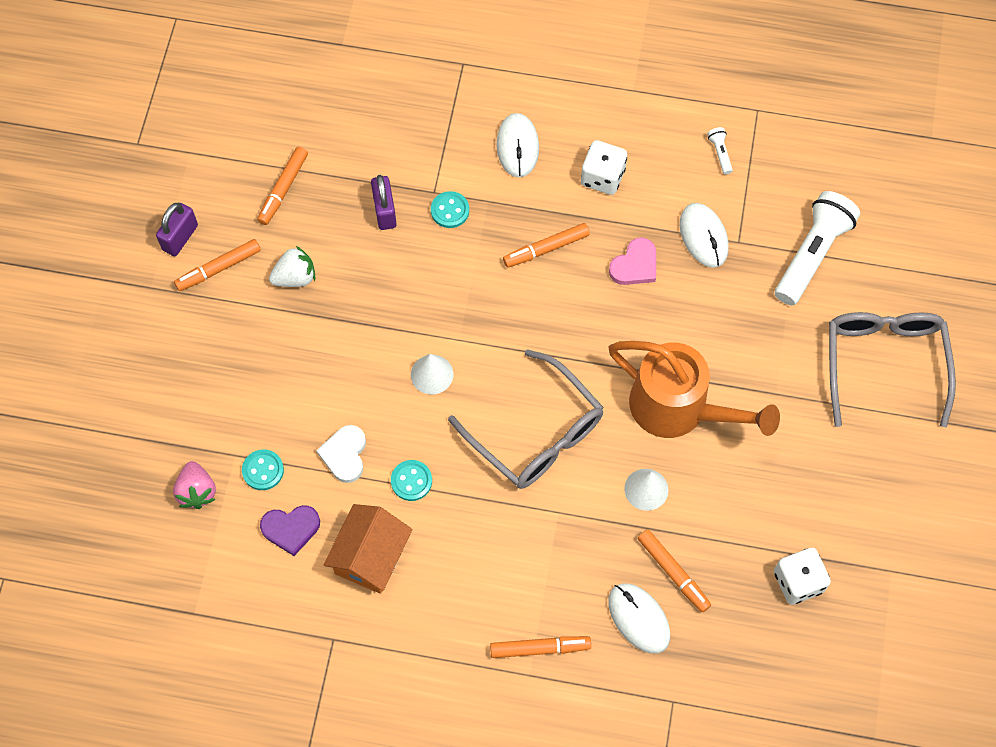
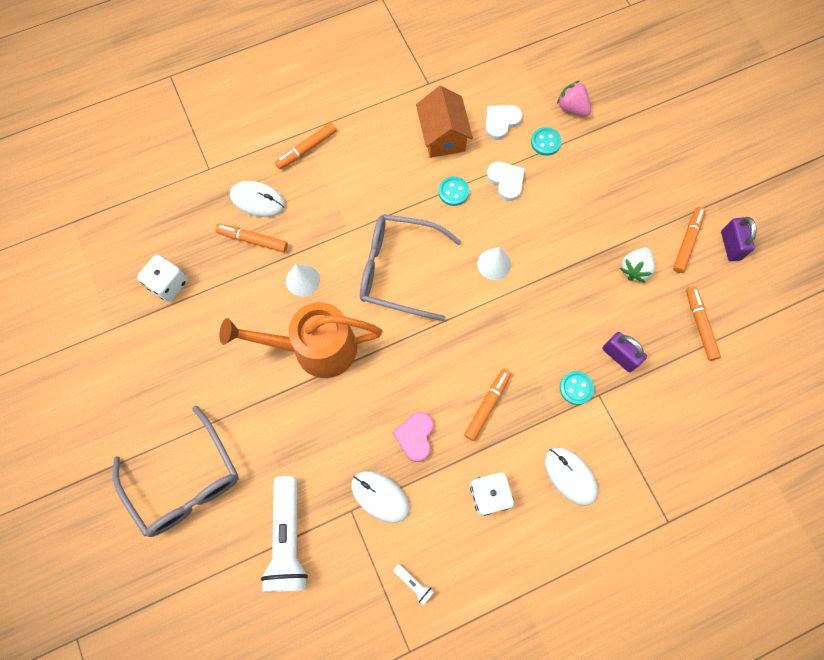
camera: 145 degrees right, 5 degrees up
purple heart [260,505,320,556] -> white heart [485,105,523,140]

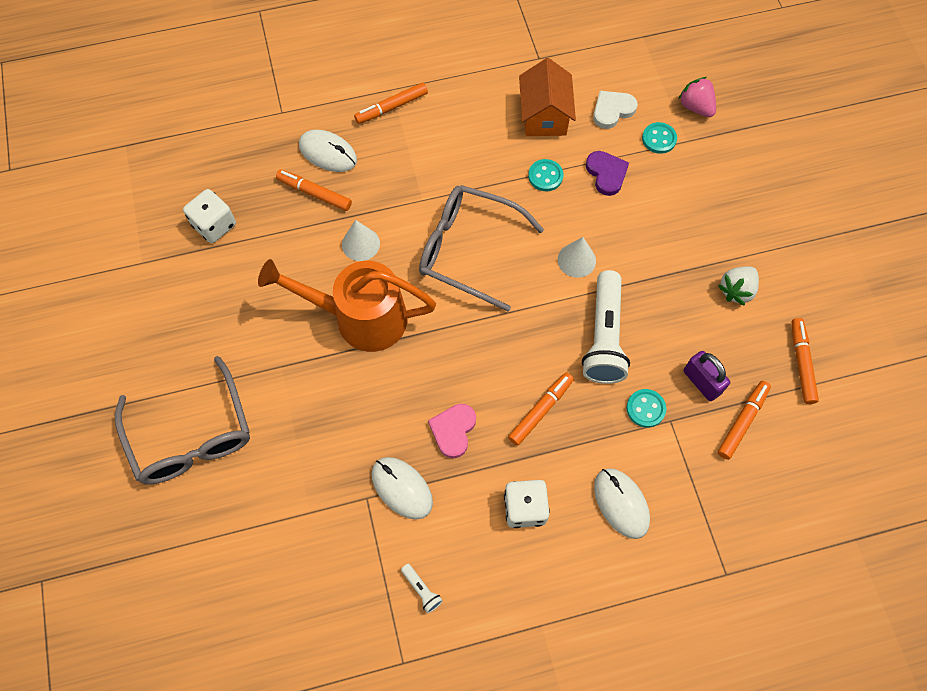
camera: 10 degrees right, 5 degrees down
white flashlight [261,476,308,592] -> white flashlight moved to [582,270,630,384]
white heart [487,162,525,201] -> purple heart [586,151,629,196]
orange marker [673,207,705,273] -> orange marker moved to [718,381,771,460]
purple padlock [721,217,757,261] -> none

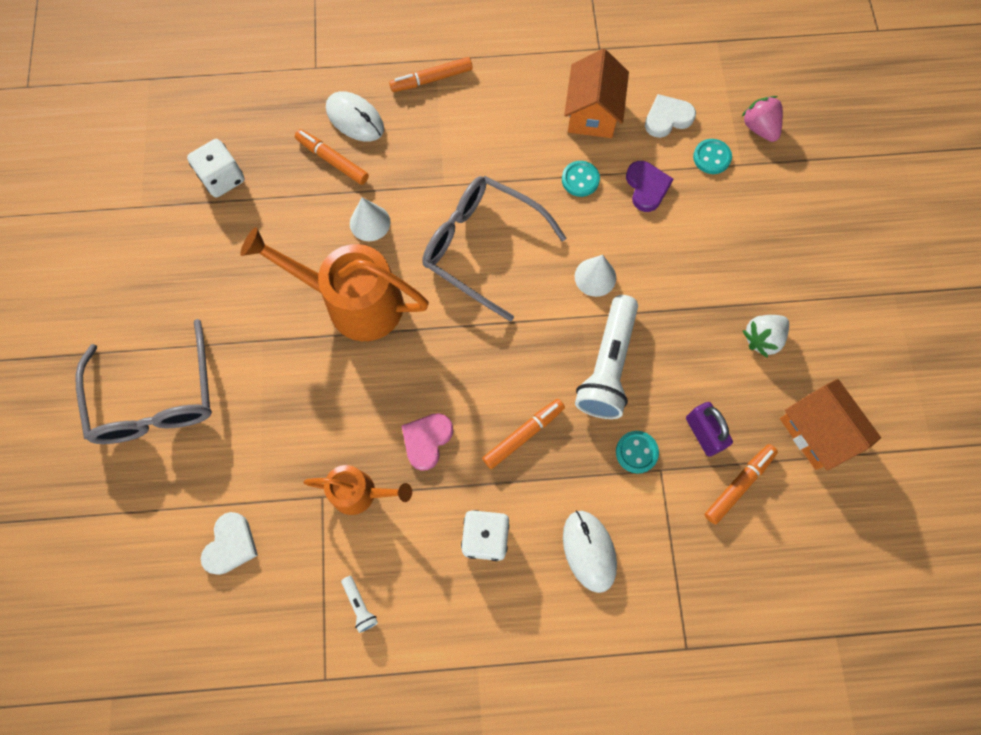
camera: 10 degrees right, 5 degrees up
white mouse [372,457,433,520] -> orange watering can [304,465,412,515]
orange marker [792,318,819,404] -> orange house [780,379,881,471]
none -> white heart [201,512,258,575]

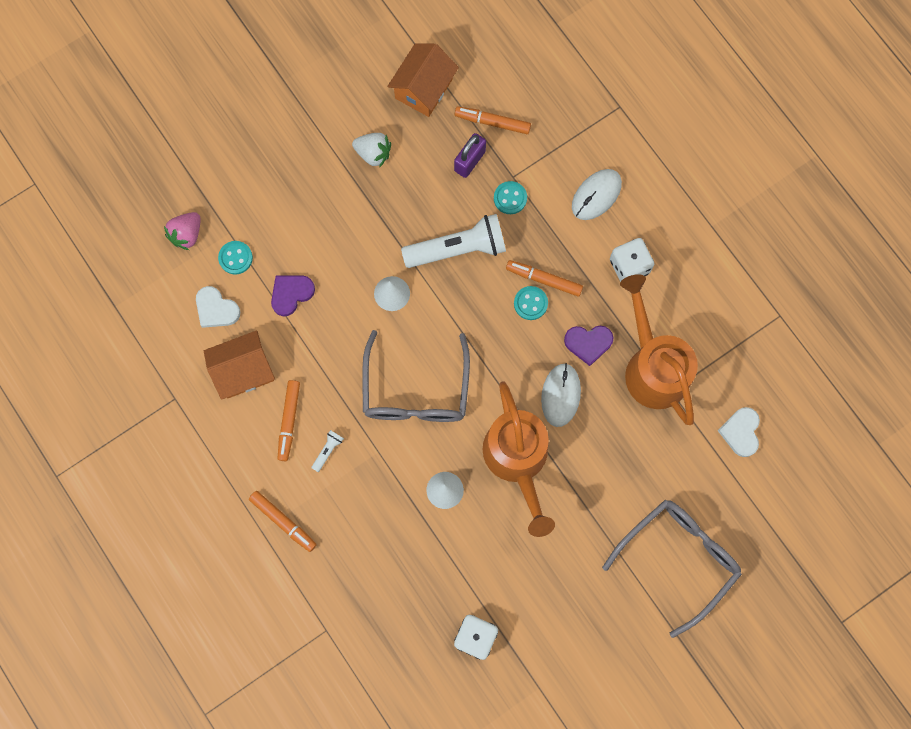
camera: 120 degrees left, 5 degrees up
white heart [201,512,258,575] -> white heart turned 75 degrees counterclockwise [717,407,760,457]
orange marker [295,129,369,185] -> orange marker moved to [277,380,300,461]
orange watering can [304,465,412,515] -> orange watering can [620,274,698,425], size x1.79
white mouse [326,91,384,142] -> white mouse moved to [541,363,581,427]
white flashlight [341,576,378,633] -> white flashlight moved to [311,430,344,472]
pink heart [402,413,453,471] -> purple heart [564,326,614,366]
turquoise button [562,161,600,197] -> turquoise button moved to [514,286,548,320]

